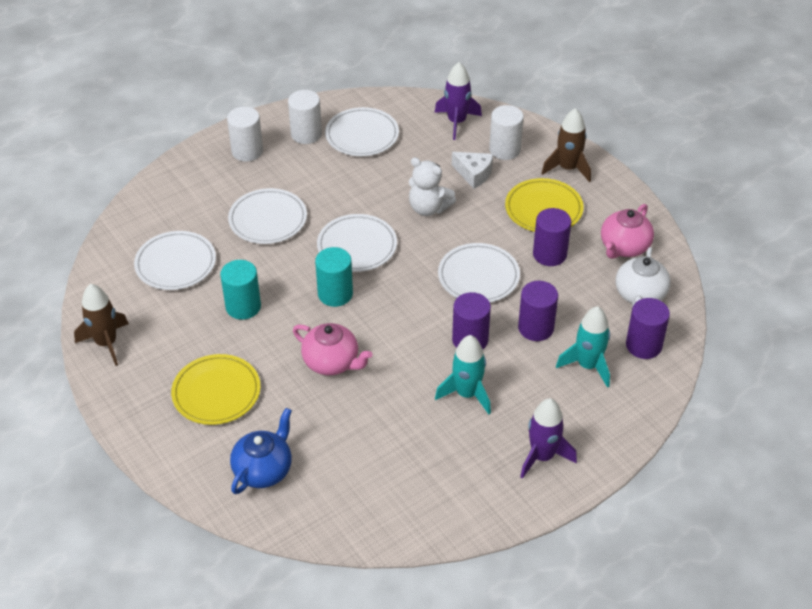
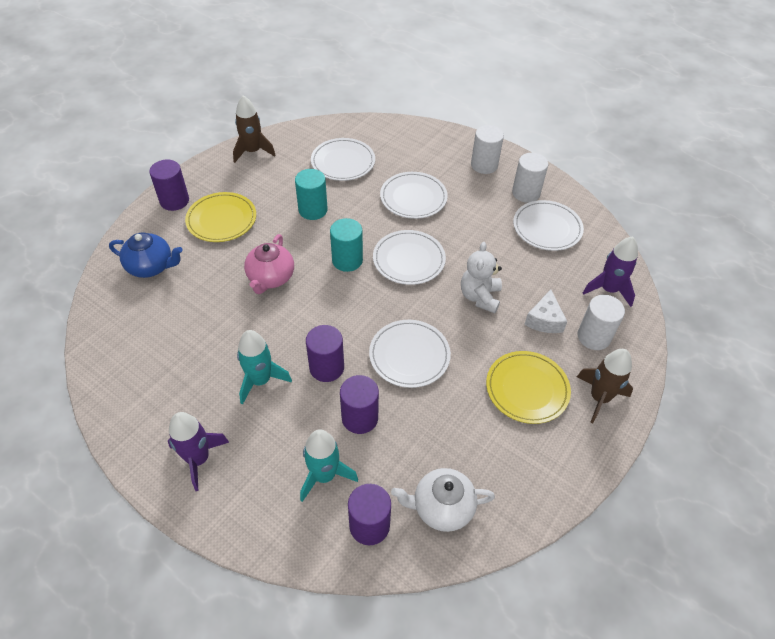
camera: 70 degrees right, 5 degrees up
purple cylinder [533,208,571,266] -> purple cylinder moved to [149,160,189,211]
pink teapot [601,204,654,259] -> none

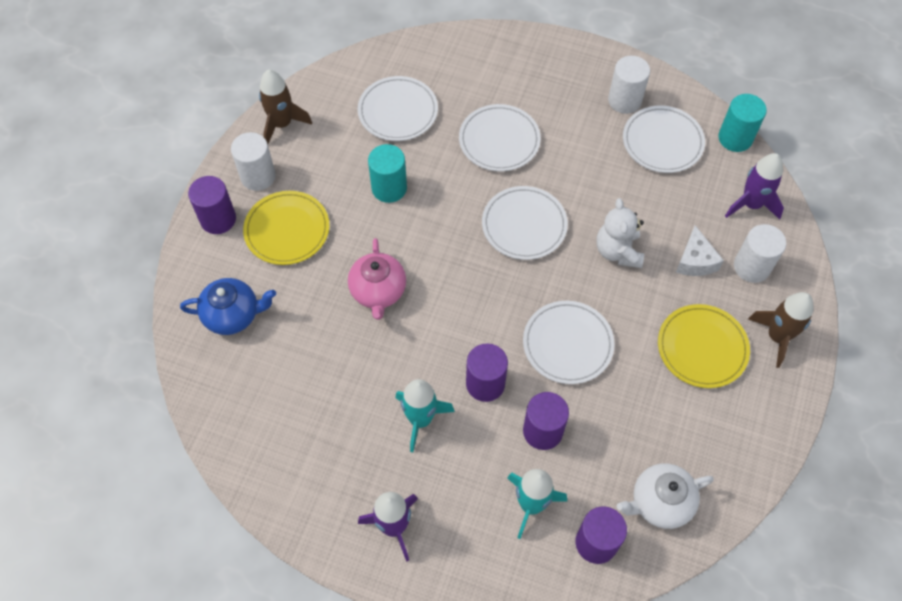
camera: 15 degrees left, 10 degrees up
turquoise cylinder [330,218,363,272] -> turquoise cylinder moved to [718,94,767,152]
white cylinder [471,125,504,174] -> white cylinder moved to [231,132,276,191]

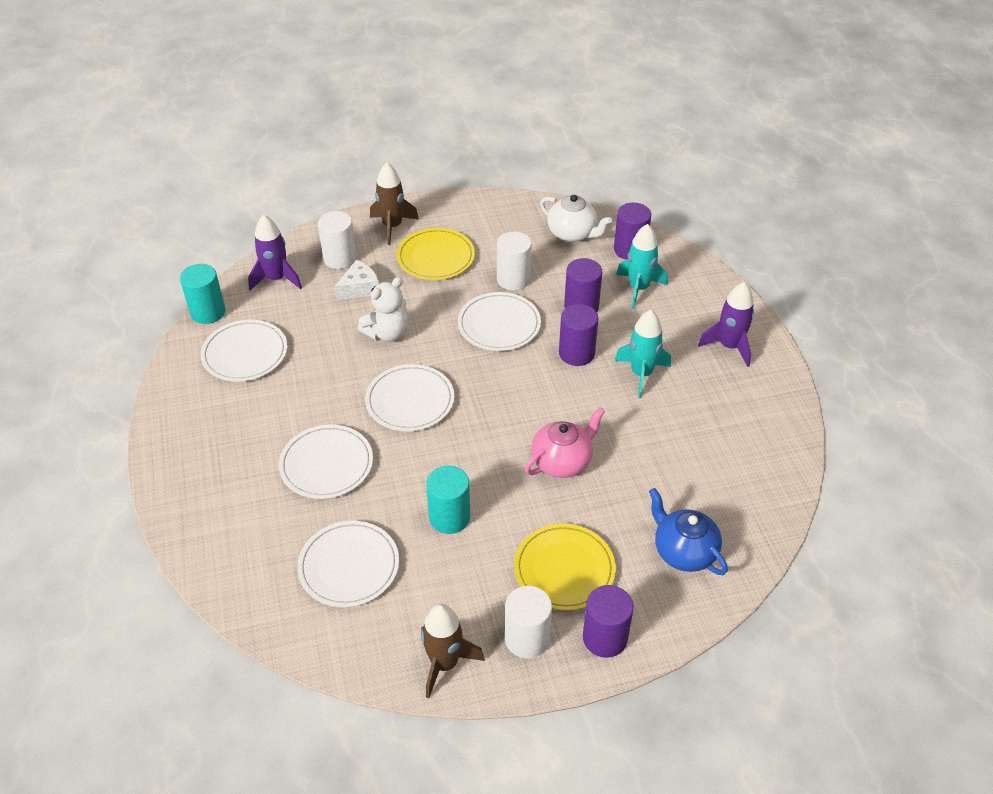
camera: 125 degrees left, 15 degrees down
white cylinder [608,56,650,114] -> white cylinder moved to [497,232,532,290]

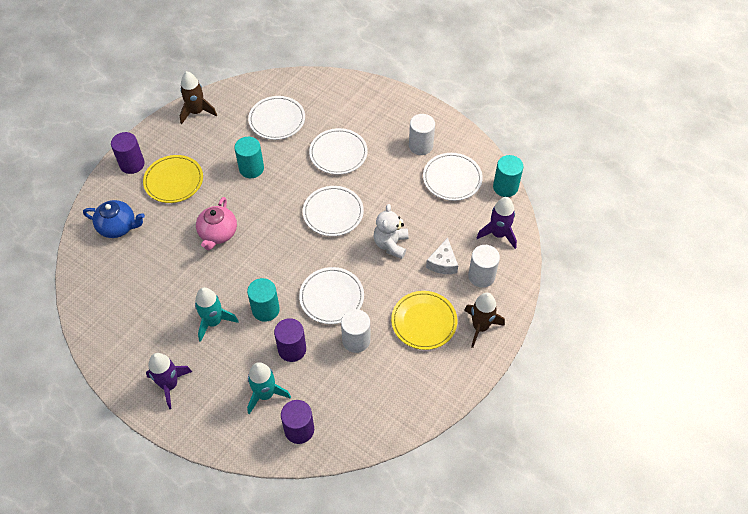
camera: 140 degrees right, 10 degrees up
white cylinder [505,586,552,658] -> white cylinder moved to [409,114,435,155]
white teapot [540,195,612,242] -> none
purple cylinder [559,304,598,366] -> turquoise cylinder [247,278,280,322]

